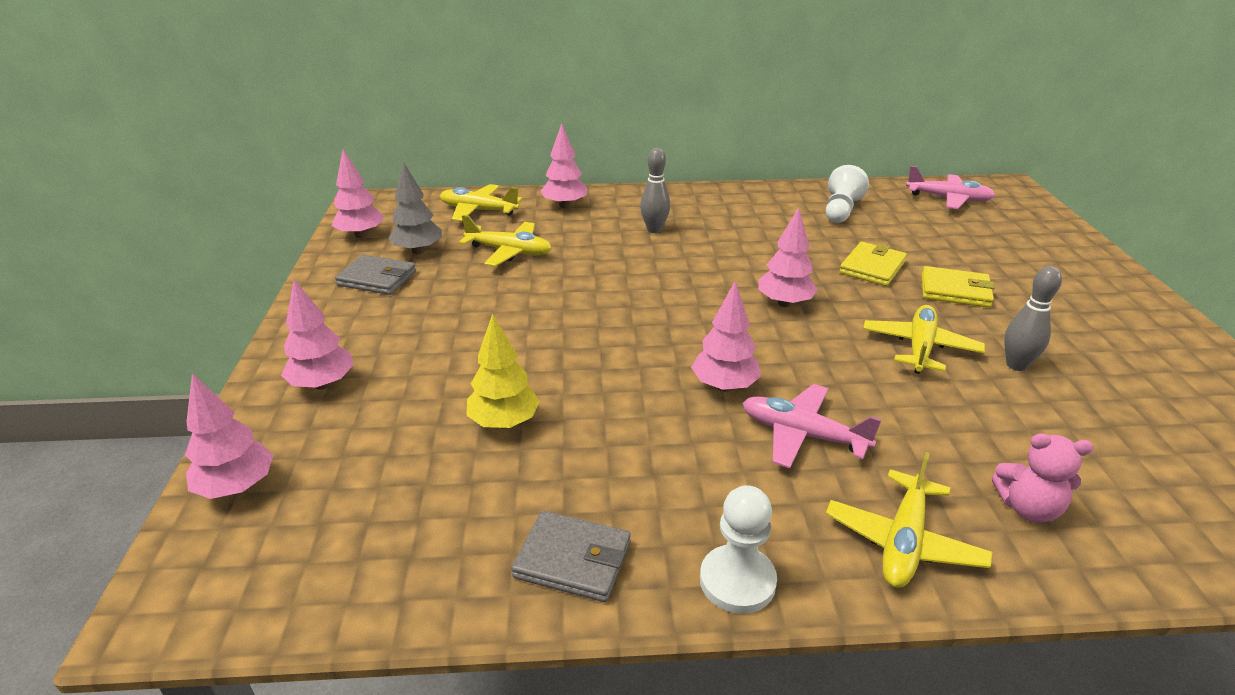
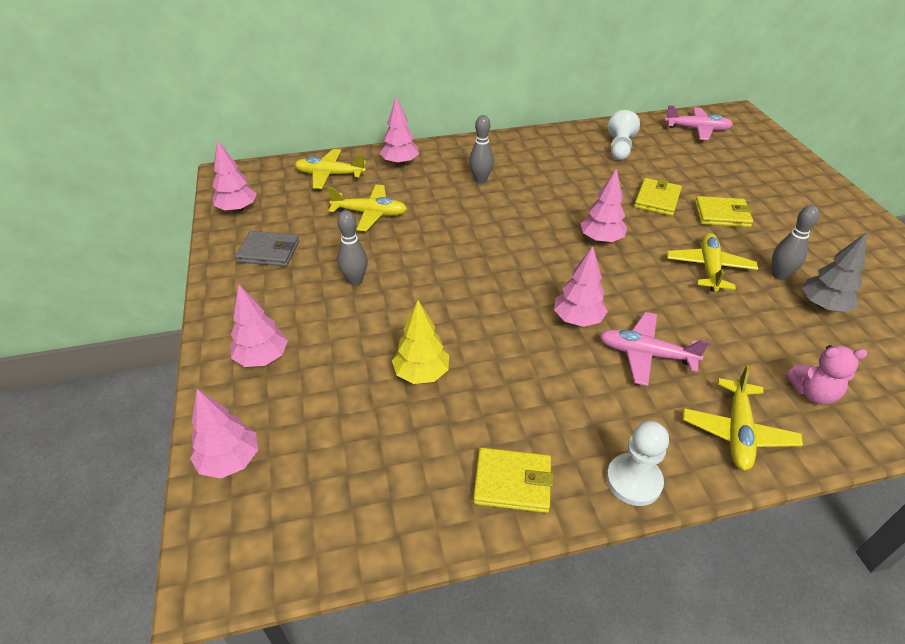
camera: 10 degrees left, 10 degrees up
grey tree [388,162,442,254] -> grey tree moved to [802,233,866,312]
grey wallet [511,511,631,602] -> yellow wallet [473,448,553,513]
none -> grey bowling pin [337,210,368,286]

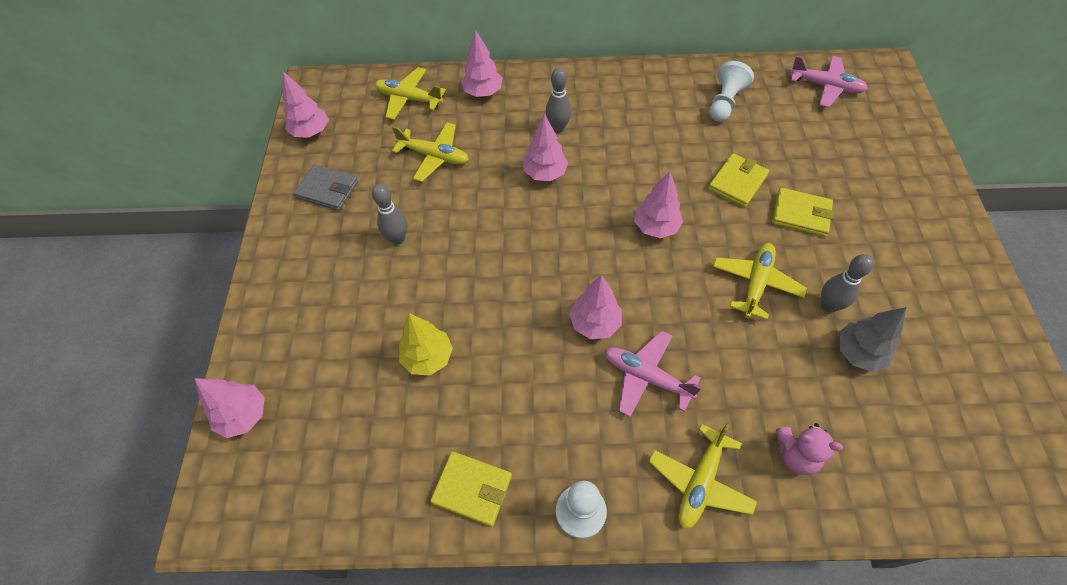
camera: 15 degrees right, 15 degrees up
pink tree [231,284,288,367] -> pink tree moved to [523,114,568,181]

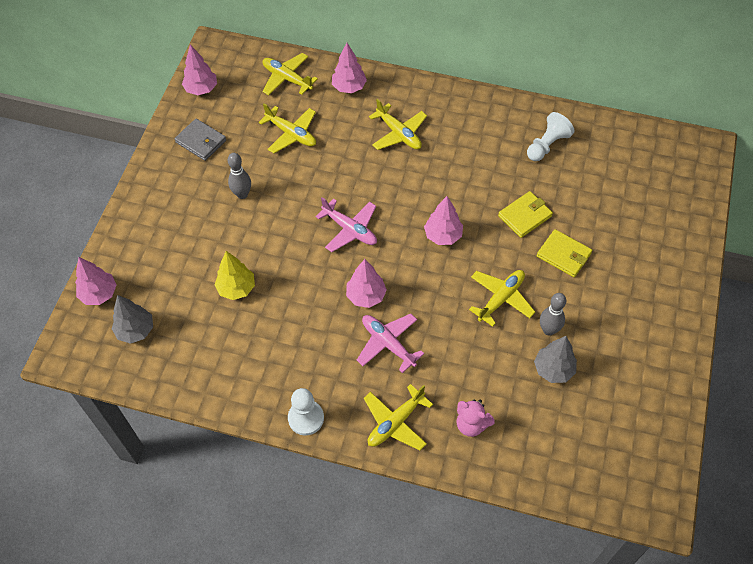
camera: 15 degrees right, 0 degrees up
yellow wallet [430,451,512,527] -> none
pink tree [523,114,568,181] -> none
grey bowling pin [546,67,572,133] -> yellow plane [369,99,427,150]
pink plane [790,56,868,108] -> pink plane moved to [315,197,377,252]
none -> grey tree [112,295,153,344]

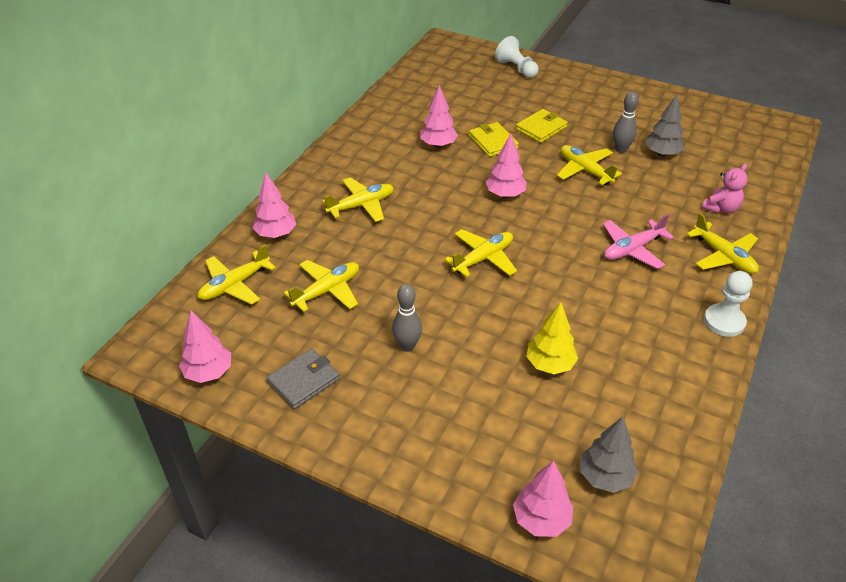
camera: 80 degrees left, 15 degrees down
pink plane [315,197,377,252] -> yellow plane [444,229,517,277]
pink tree [346,259,387,308] -> pink tree moved to [420,85,458,148]
white pawn [527,112,574,161] -> white pawn moved to [495,36,539,78]

